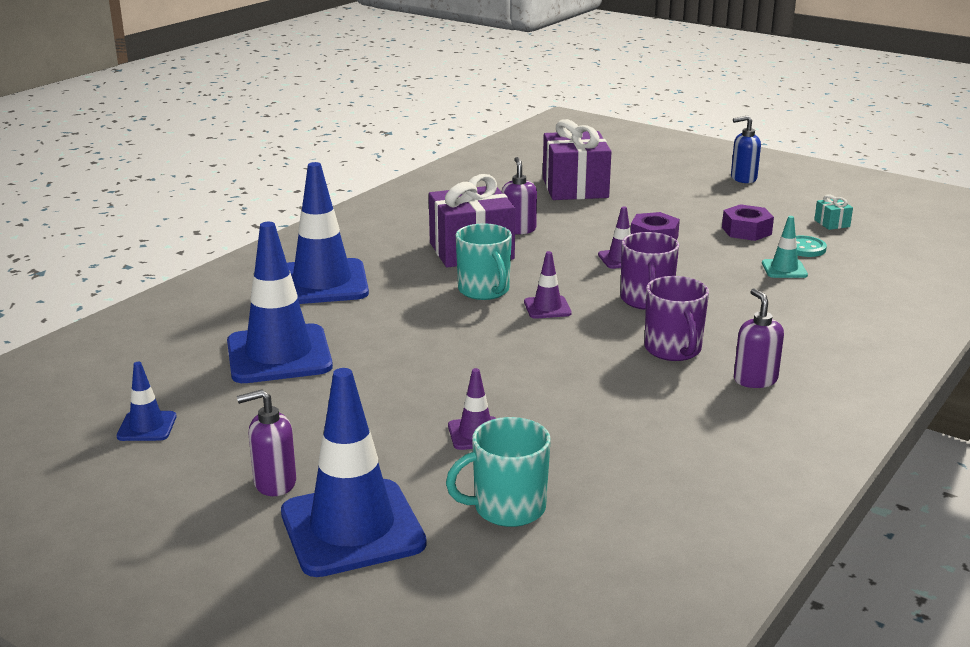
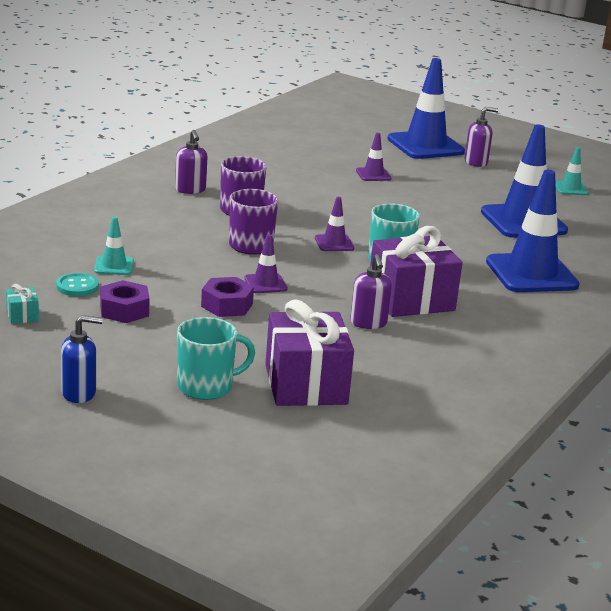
camera: 175 degrees right, 0 degrees up
blue traffic cone [117,362,176,441] -> turquoise traffic cone [555,147,589,195]
turquoise mug [446,417,551,527] -> turquoise mug moved to [177,317,255,400]

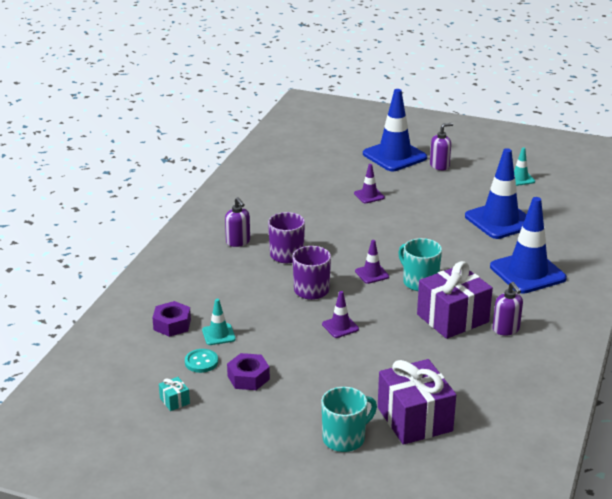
camera: 10 degrees left, 5 degrees up
blue soap dispenser [61,315,103,403] -> none
purple nut [201,277,254,317] -> purple nut moved to [153,301,191,337]
purple soap dispenser [350,254,392,329] -> purple soap dispenser moved to [493,282,523,336]

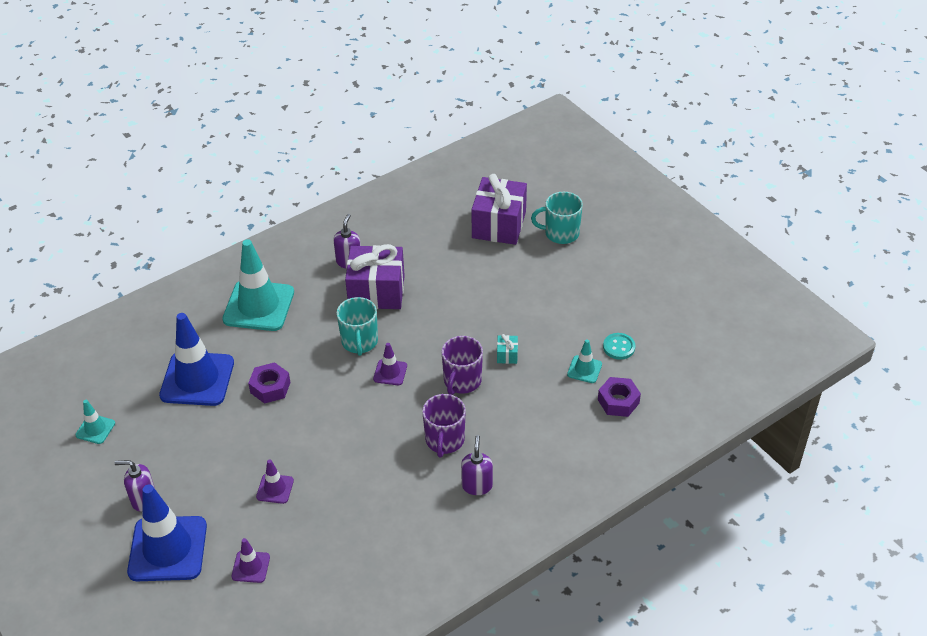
camera: 145 degrees left, 15 degrees up
turquoise gift [159,377,190,411] -> turquoise gift moved to [497,334,518,364]
purple nut [227,353,270,390] -> purple nut moved to [248,362,291,404]
purple traffic cone [322,291,359,338] -> purple traffic cone moved to [231,538,270,583]
blue traffic cone [490,197,567,294] -> turquoise traffic cone [222,239,294,331]

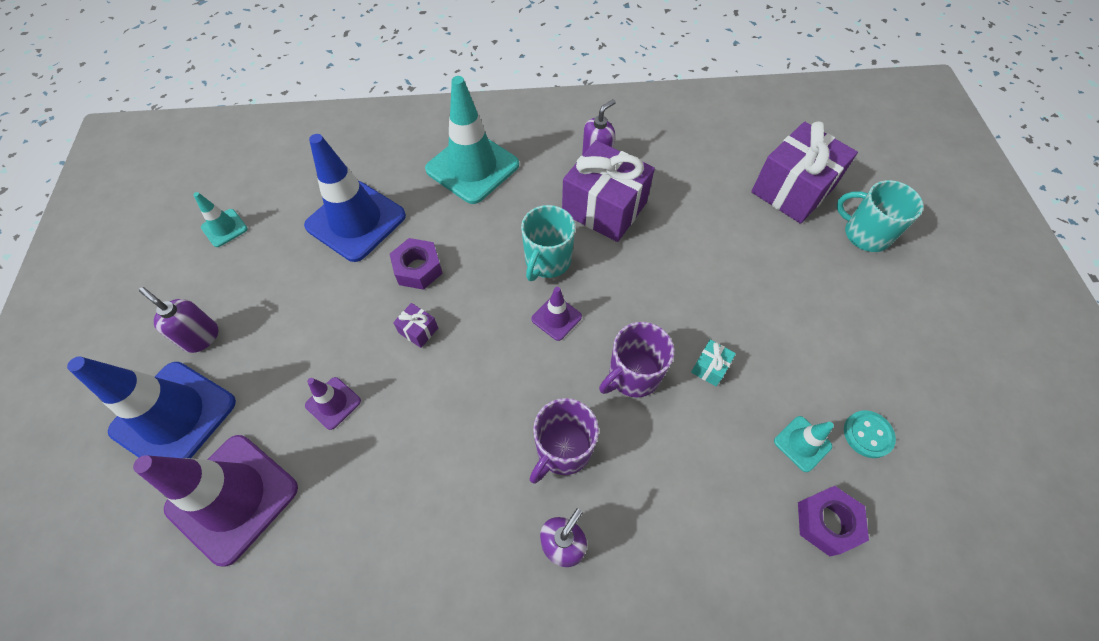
camera: 30 degrees right, 15 degrees up
purple traffic cone [231,538,270,583] -> purple traffic cone [133,435,298,567], size x2.15
none -> purple gift [393,303,438,348]

